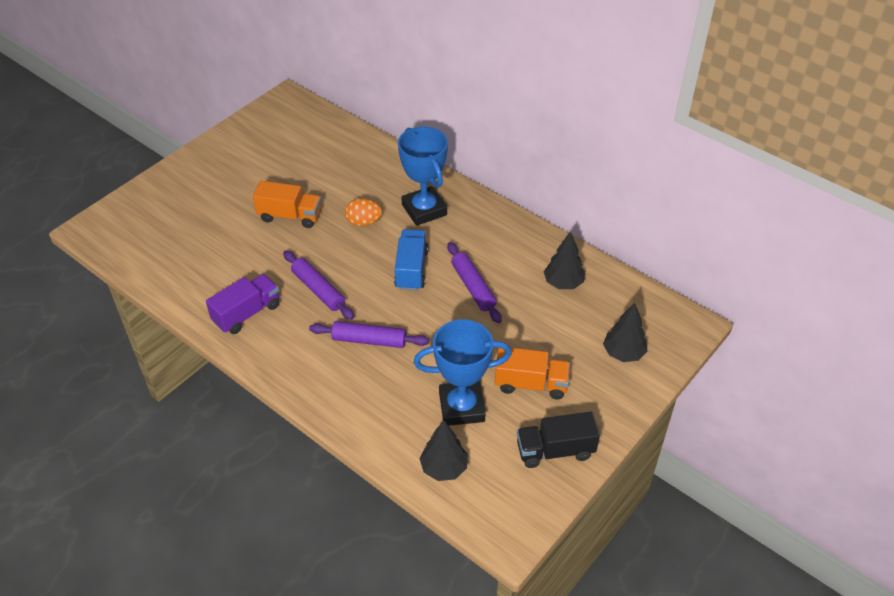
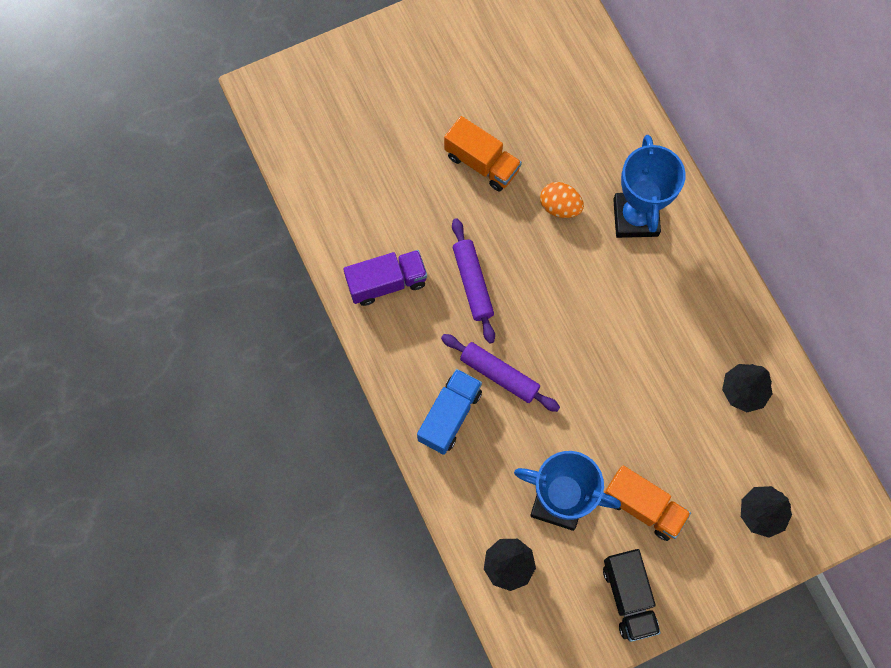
camera: 25 degrees right, 25 degrees up
blue truck [394,229,429,291] -> blue truck moved to [417,369,482,455]
purple rolling pin [447,242,502,323] -> none
black truck [517,412,600,468] -> black truck turned 120 degrees counterclockwise [603,549,661,642]

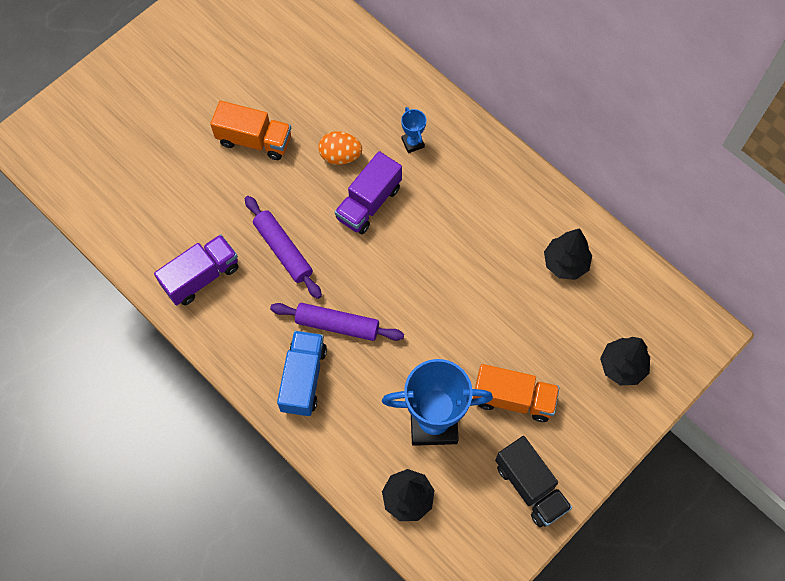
camera: 20 degrees left, 5 degrees down
blue trophy [613,135,686,238] -> blue trophy [401,107,426,153], size x0.44
none -> purple truck [335,151,402,234]

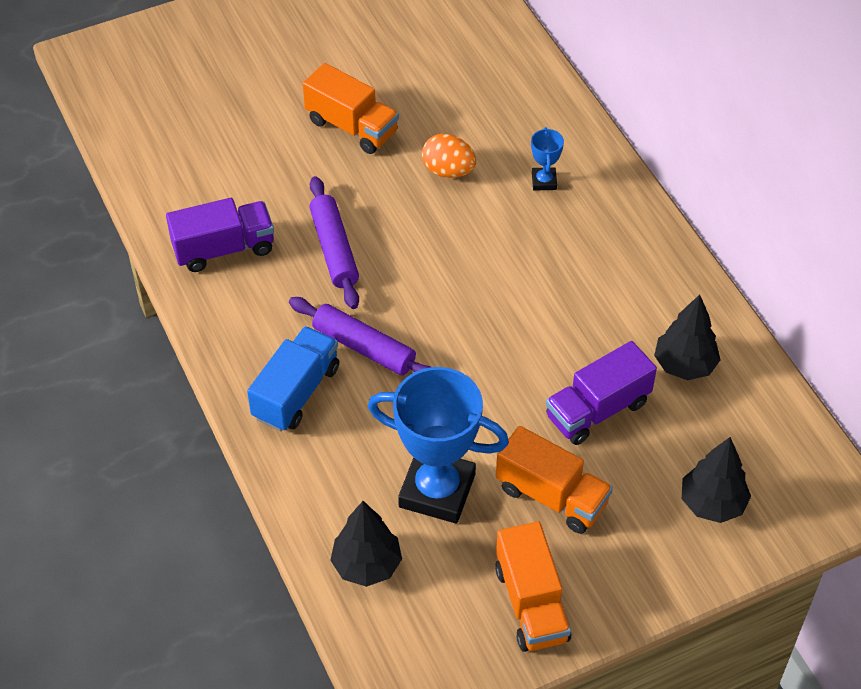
camera: 20 degrees right, 15 degrees down
purple truck [335,151,402,234] -> purple truck moved to [546,341,657,445]
black truck [495,436,572,527] -> orange truck [495,521,571,652]

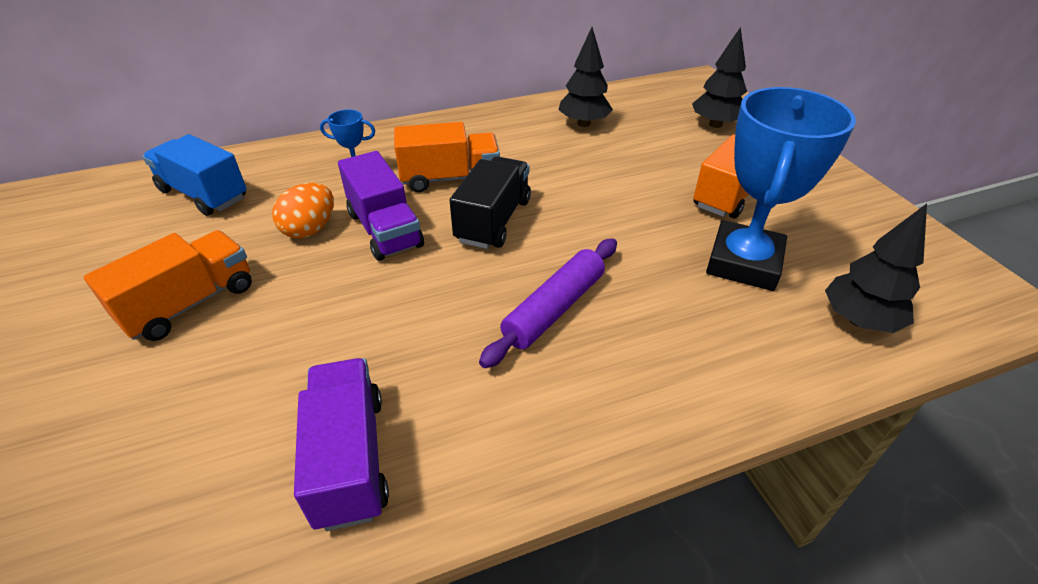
camera: 85 degrees left, 10 degrees down
blue truck [247,326,339,431] -> blue truck moved to [142,134,247,216]
purple rolling pin [309,176,359,309] -> none
orange truck [495,521,571,652] -> orange truck moved to [394,122,500,193]
purple truck [546,341,657,445] -> purple truck moved to [338,151,424,261]
none -> black truck [449,156,531,249]

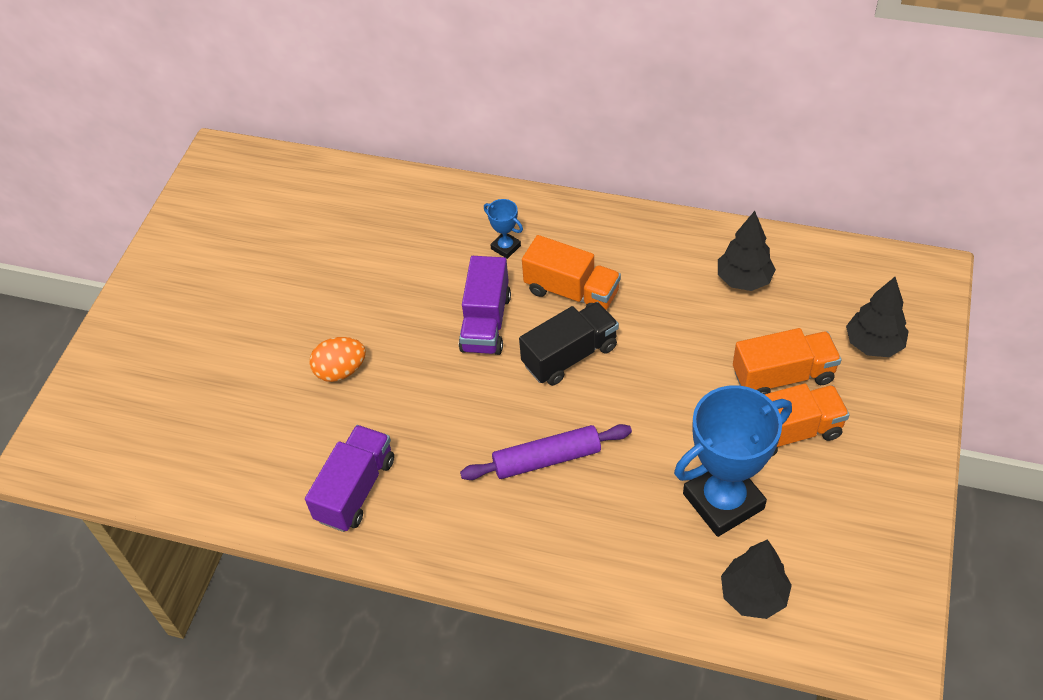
camera: 40 degrees right, 10 degrees up
orange truck [84,230,252,341] -> orange truck moved to [733,328,841,394]
blue truck [142,134,247,216] -> none
orange egg [272,183,334,239] -> orange egg moved to [309,337,366,382]

